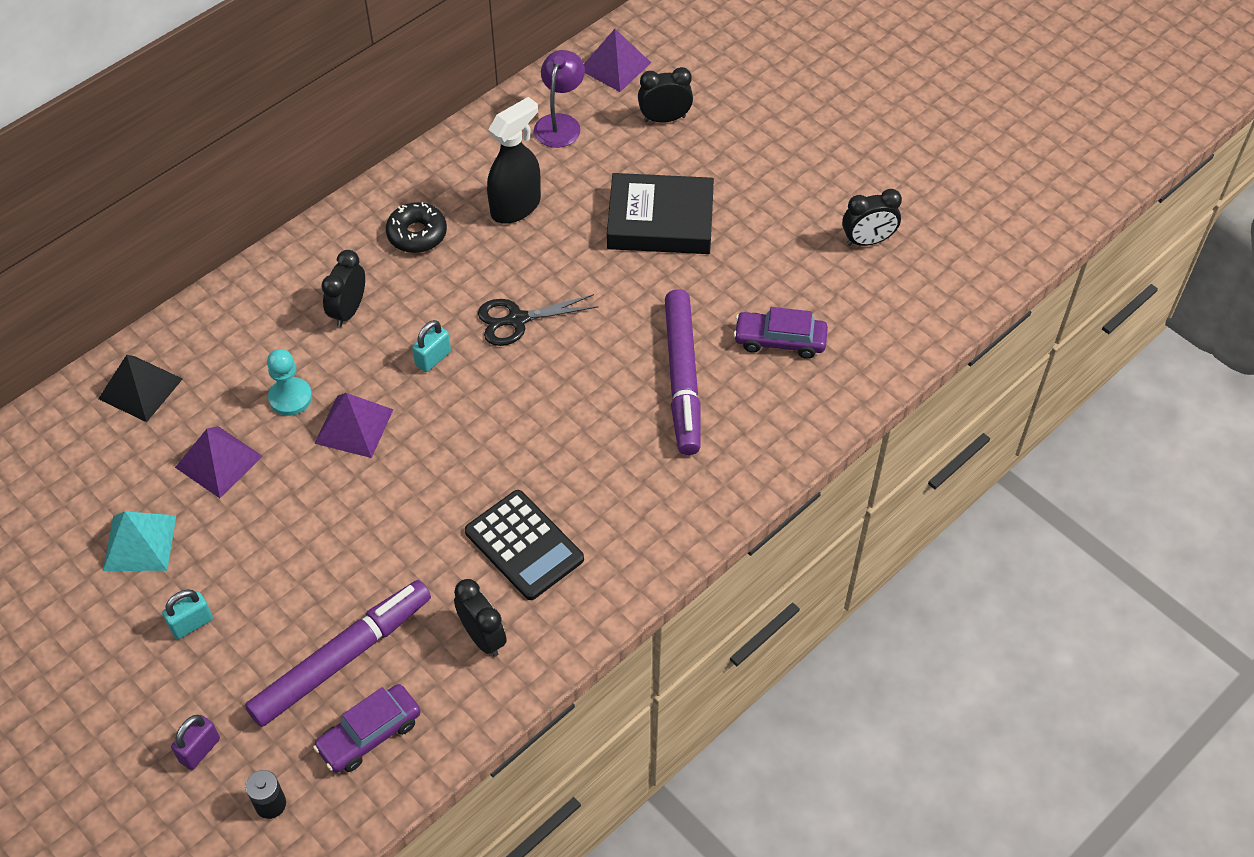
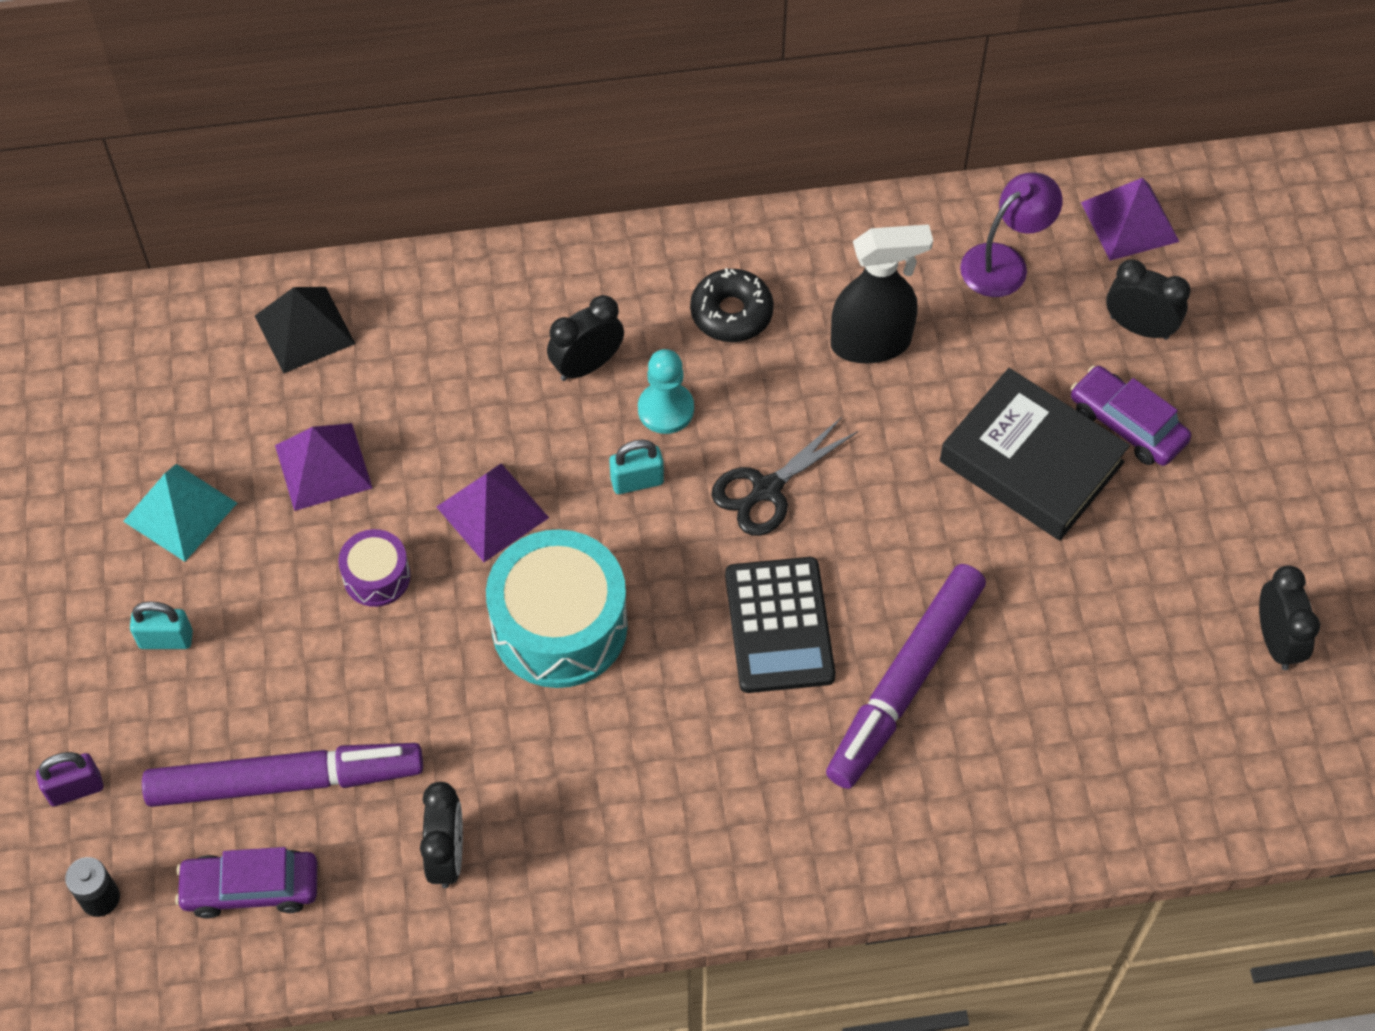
camera: 35 degrees right, 5 degrees up
turquoise pawn [267,349,312,416] -> turquoise pawn moved to [638,349,694,434]
black calculator [465,490,584,600] -> black calculator moved to [725,557,836,693]
black scissors [478,294,599,346] -> black scissors turned 60 degrees counterclockwise [711,417,858,536]
purple car [733,307,828,359] -> purple car moved to [1071,365,1191,466]
black clock [842,189,902,246] -> black clock turned 120 degrees counterclockwise [1259,565,1320,670]
none -> purple drum [338,529,410,607]
none -> turquoise drum [486,529,628,688]

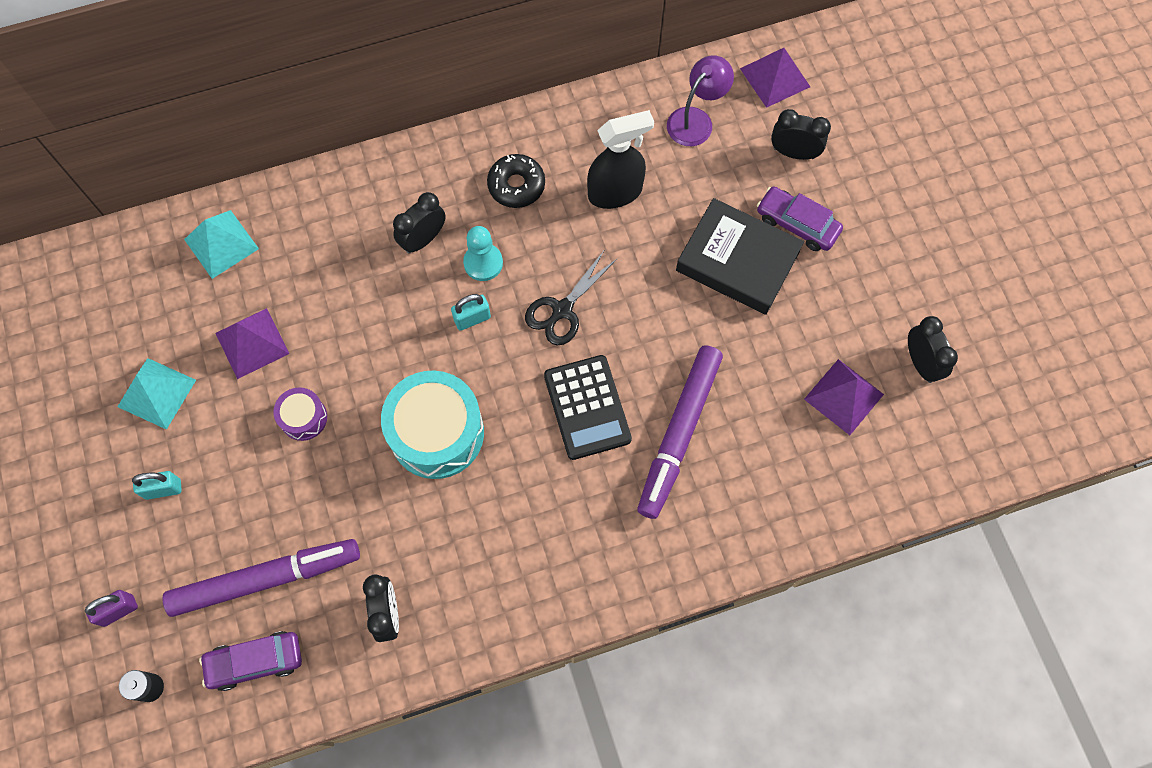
camera: 10 degrees left, 10 degrees up
black pyramid [255,287,356,373] -> turquoise pyramid [184,210,259,279]
purple pyramid [437,464,549,562] -> purple pyramid moved to [804,359,884,435]

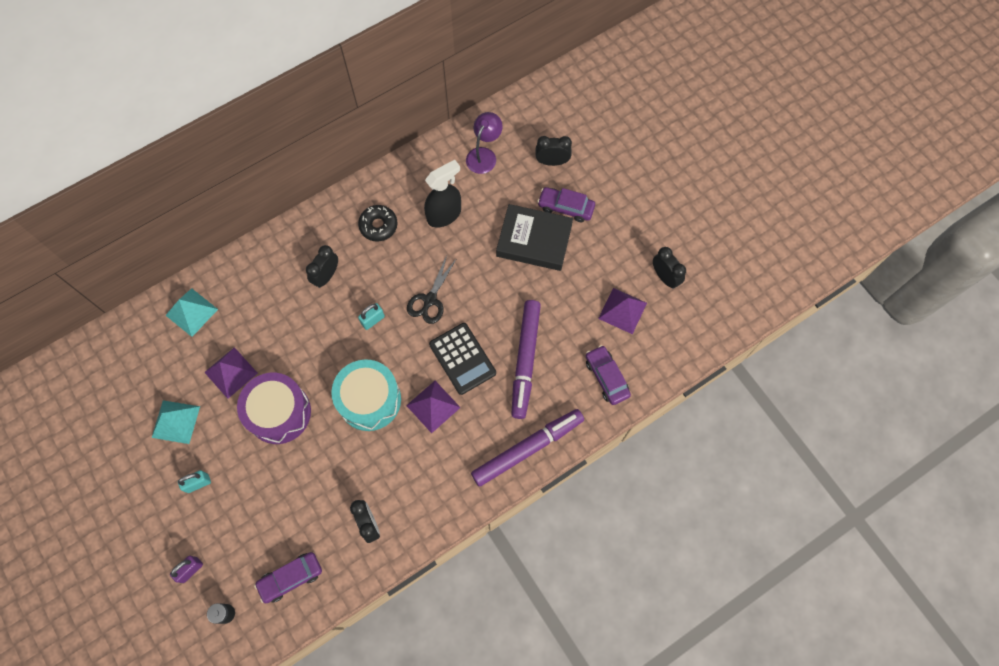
camera: 15 degrees left, 0 degrees up
purple marker [163,539,360,617] -> purple marker moved to [471,409,584,487]
purple drum [273,387,327,441] -> purple drum [237,373,311,444], size x2.01
turquoise pawn [463,226,503,281] -> none
purple pyramid [740,48,810,108] -> purple pyramid moved to [406,381,461,433]
none -> purple car [586,345,631,405]

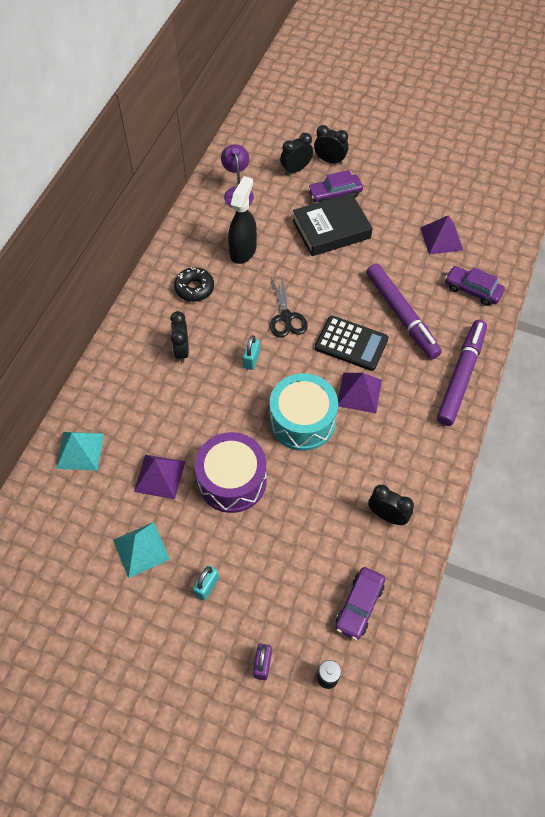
camera: 35 degrees left, 10 degrees down
black clock [653,247,686,289] -> black clock moved to [314,125,349,164]

